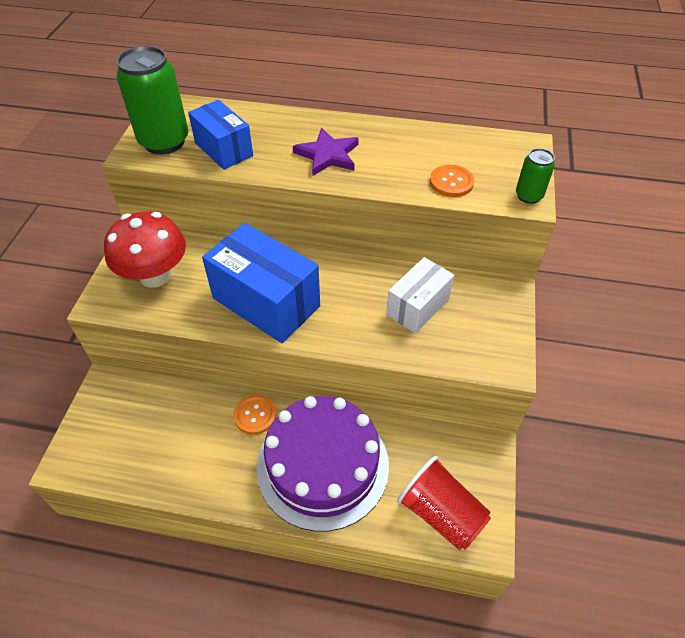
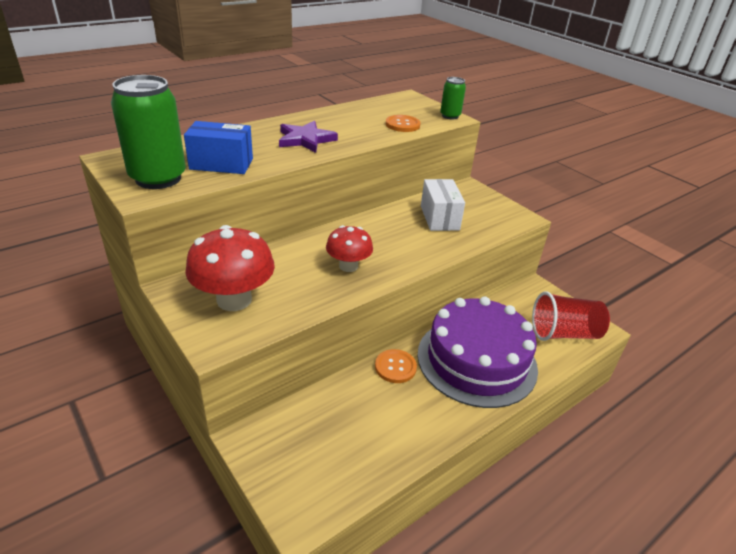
camera: 50 degrees left, 15 degrees down
blue box [202,223,320,343] -> red mushroom [326,225,373,272]

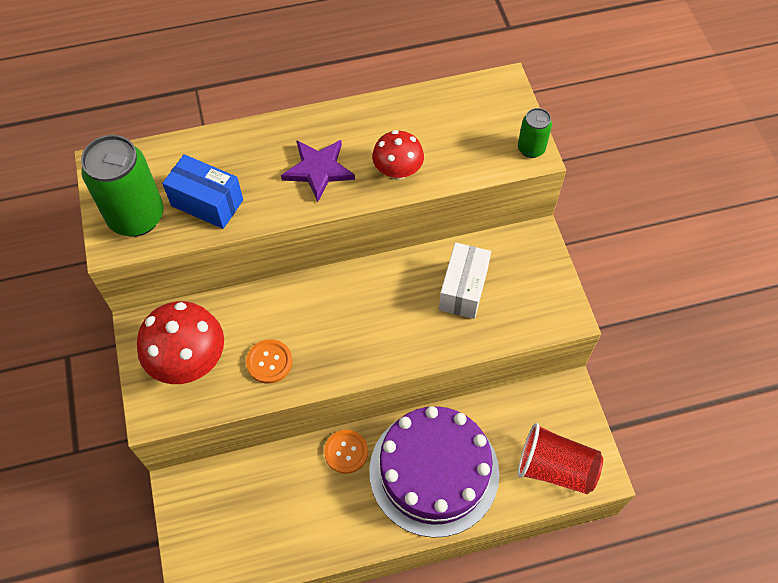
camera: 25 degrees right, 25 degrees up
red mushroom [326,225,373,272] -> red mushroom moved to [372,130,424,180]
orange button [386,115,420,132] -> orange button moved to [246,339,292,384]

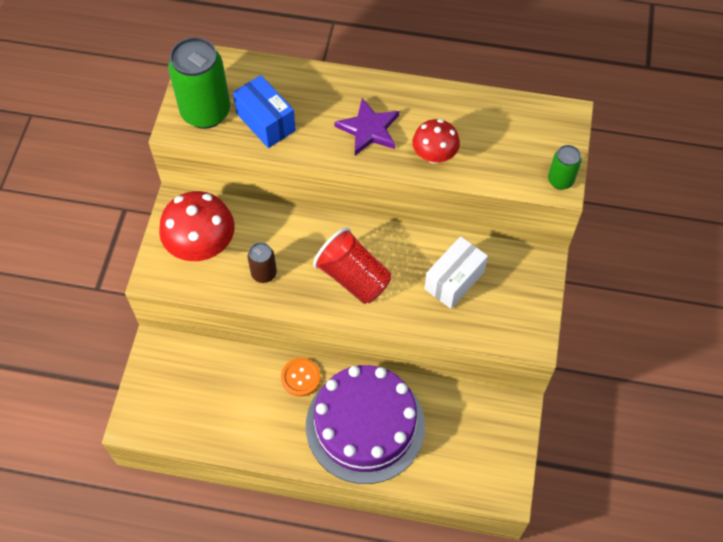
camera: 25 degrees right, 0 degrees up
orange button [246,339,292,384] -> brown can [248,242,277,283]
red cup [518,423,603,494] -> red cup moved to [313,227,391,304]

